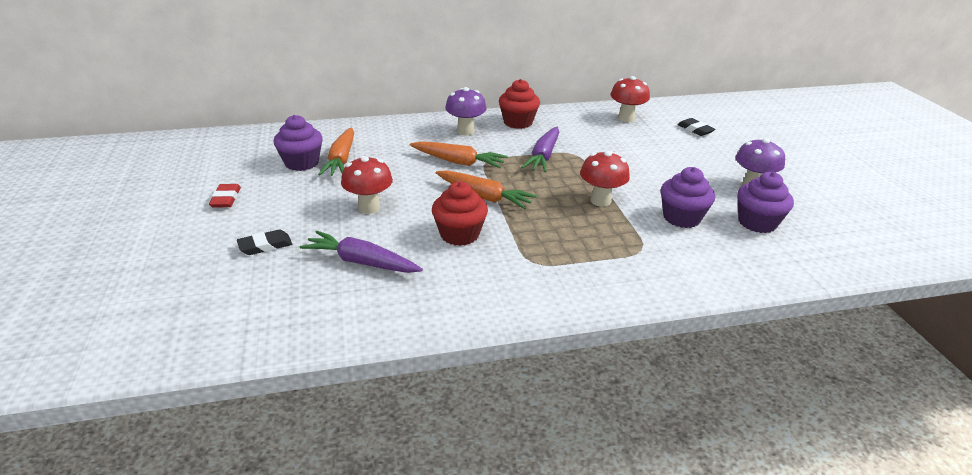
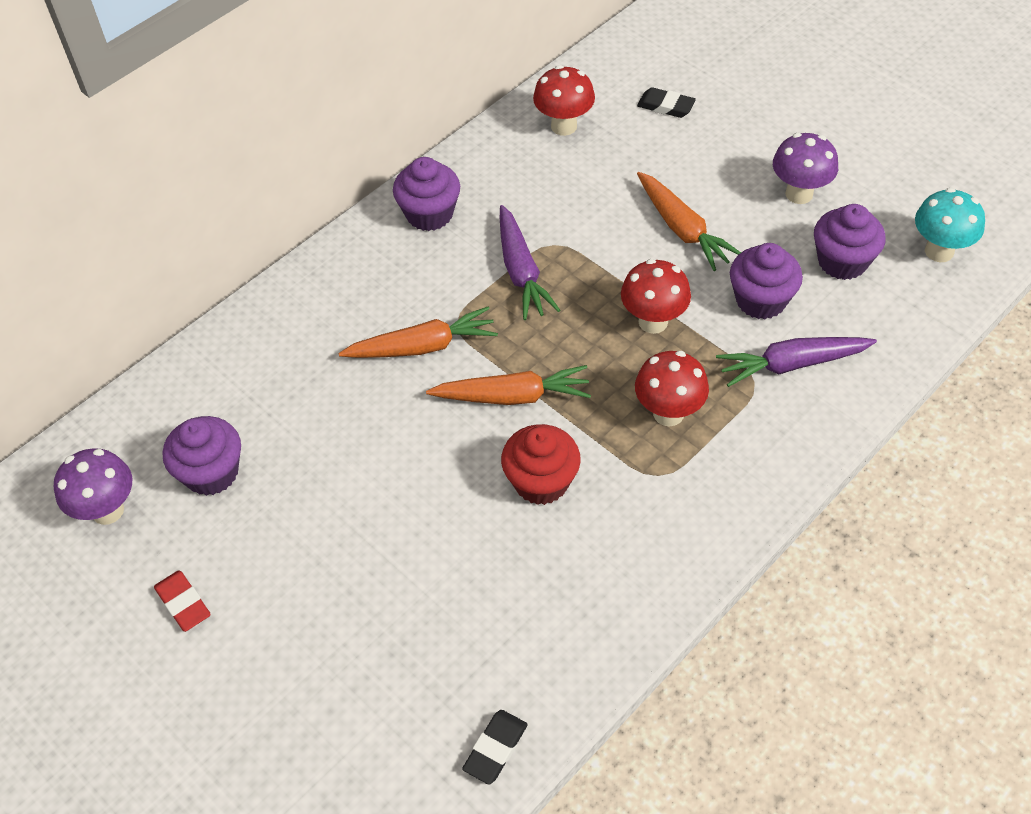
camera: 30 degrees left, 20 degrees up
black eraser [237,229,292,255] -> black eraser moved to [462,710,528,785]
purple carrot [300,231,423,273] -> purple carrot moved to [716,337,877,387]
orange carrot [318,127,354,176] -> orange carrot moved to [637,172,741,271]
red mushroom [341,156,393,214] -> red mushroom moved to [635,351,709,426]
purple mushroom [445,87,486,135] -> purple mushroom moved to [54,448,132,525]
red cupcake [499,79,540,129] -> purple cupcake [393,157,460,231]
none -> turquoise mushroom [915,188,985,262]

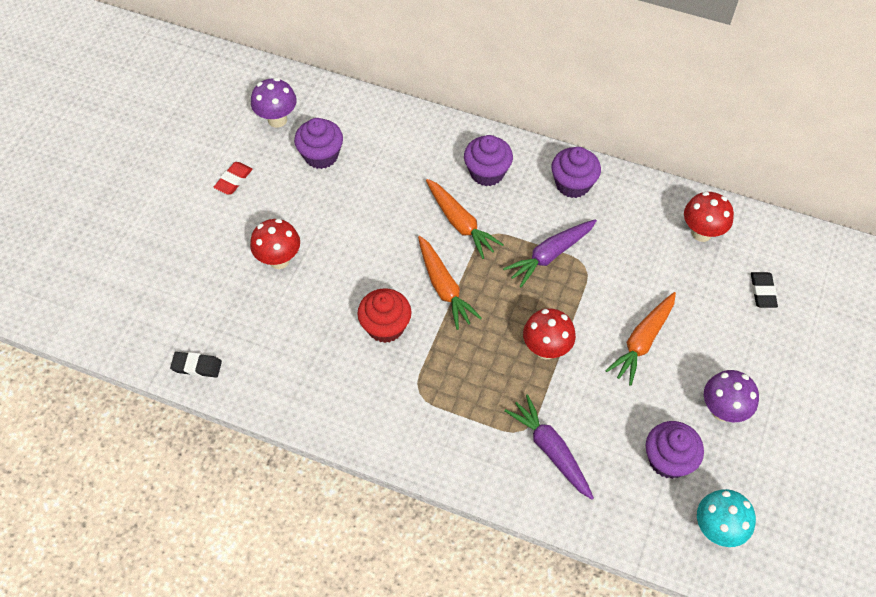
camera: 65 degrees right, 5 degrees up
red mushroom [635,351,709,426] -> red mushroom moved to [250,219,300,269]
purple cupcake [730,243,803,319] -> purple cupcake moved to [464,135,513,186]

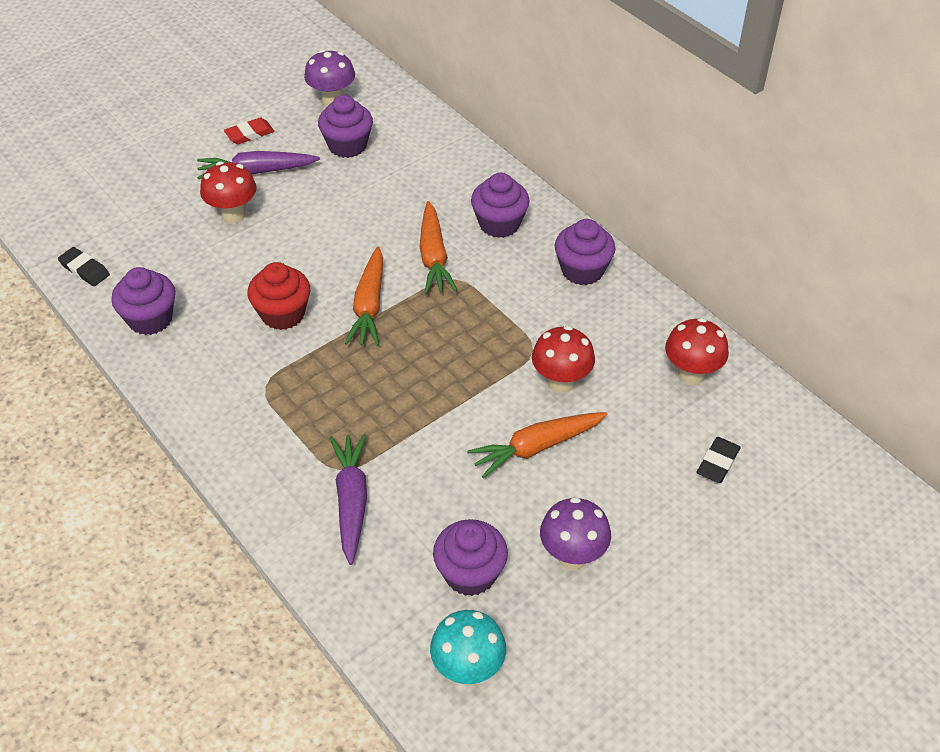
camera: 30 degrees right, 10 degrees down
purple carrot [503,219,597,287] -> purple carrot moved to [197,151,320,179]
red mushroom [523,308,576,359] -> red mushroom moved to [532,326,595,393]
none -> purple cupcake [111,267,175,335]

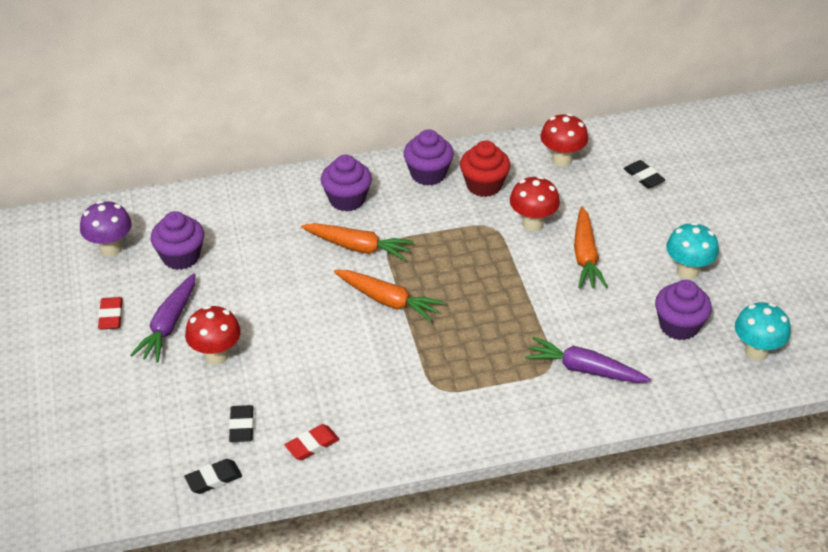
camera: 65 degrees left, 5 degrees down
purple cupcake [111,267,175,335] -> red eraser [285,424,340,460]
red cupcake [248,262,310,330] -> red cupcake moved to [460,141,510,197]
purple mushroom [540,497,611,570] -> turquoise mushroom [666,222,719,279]
none -> black eraser [229,405,254,442]

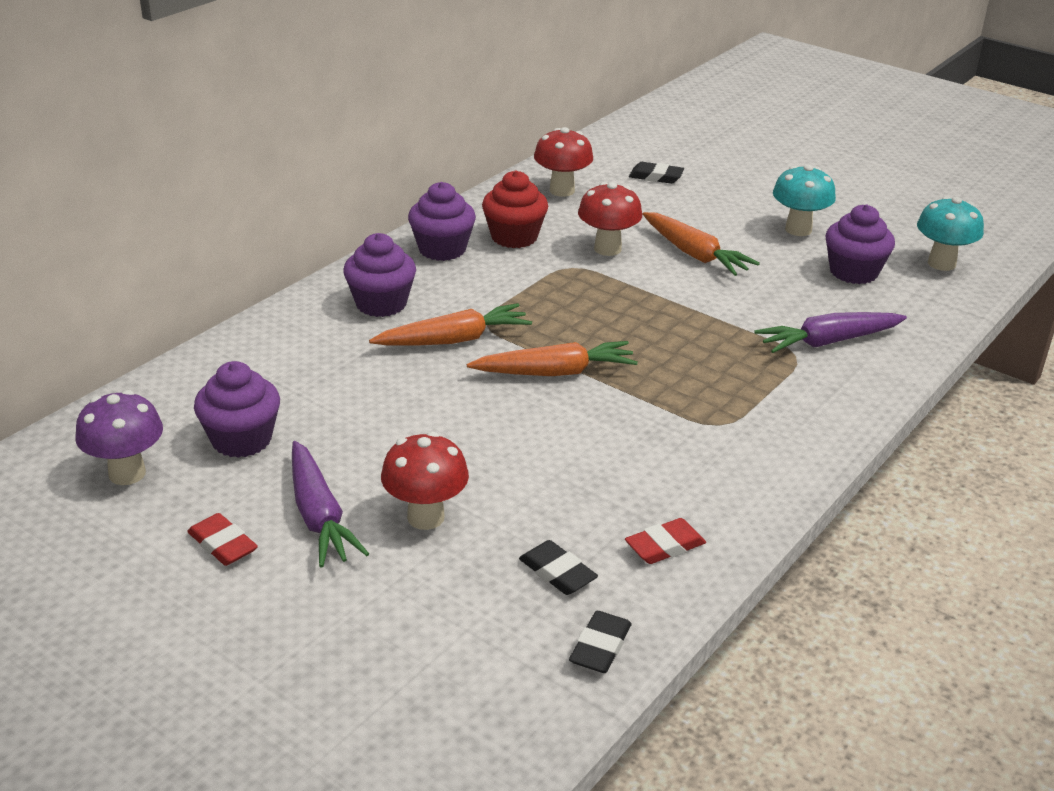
camera: 40 degrees left, 10 degrees down
red eraser [285,424,340,460] -> red eraser turned 45 degrees clockwise [625,518,706,564]

